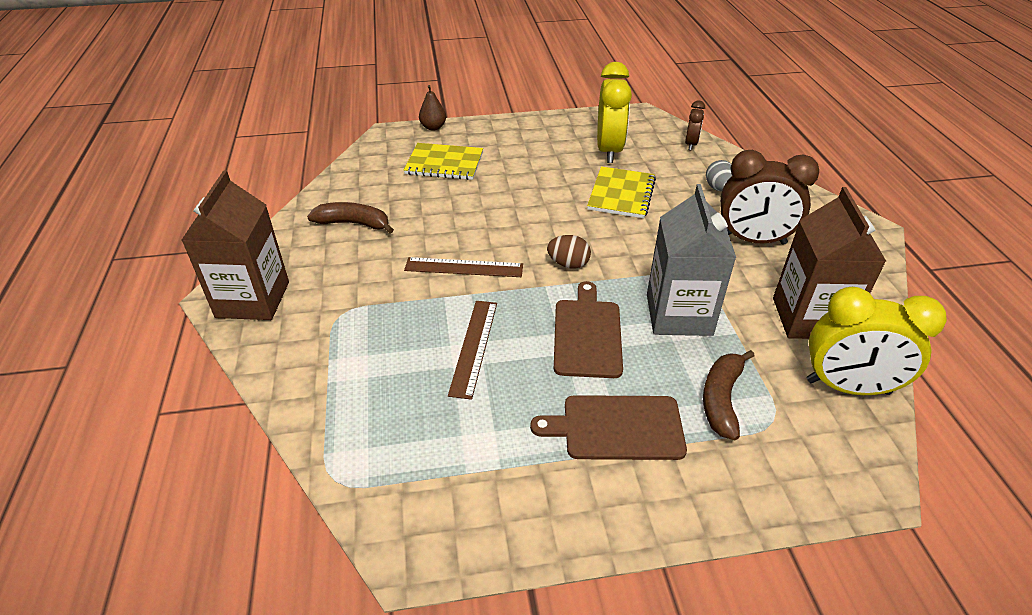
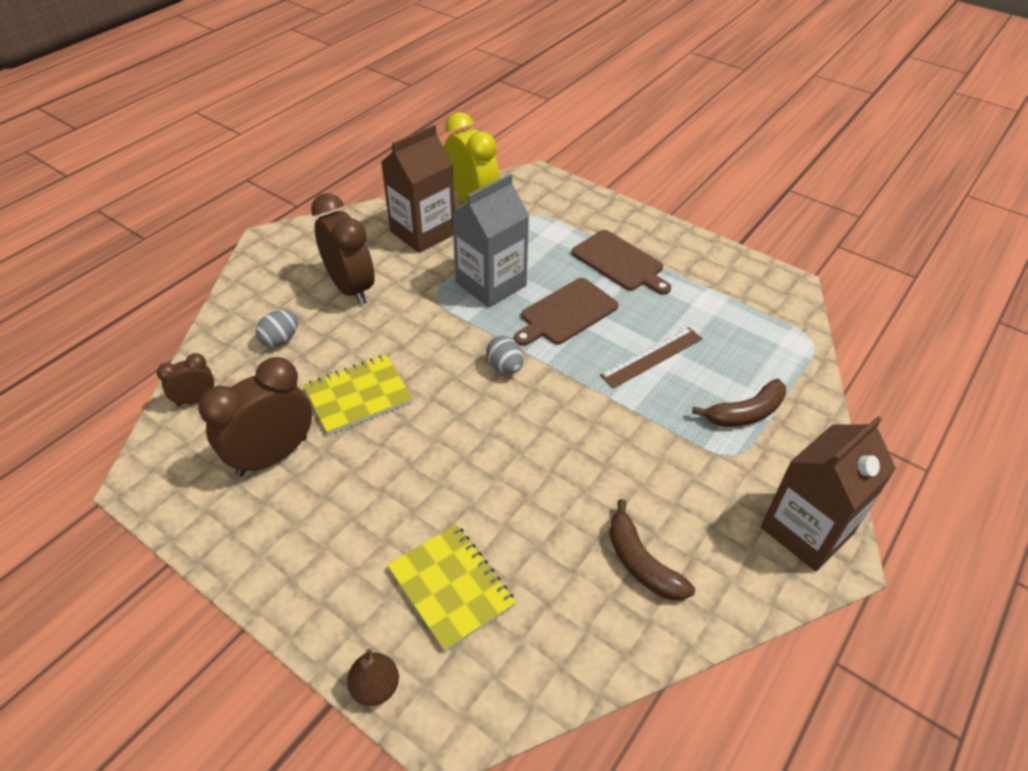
camera: 135 degrees left, 5 degrees up
brown ruler [404,257,523,277] -> none
brown egg [547,235,591,269] -> grey egg [486,336,523,374]
yellow clock [597,62,632,163] -> brown clock [198,357,312,477]
brown banana [703,350,755,440] -> brown banana moved to [692,379,786,427]

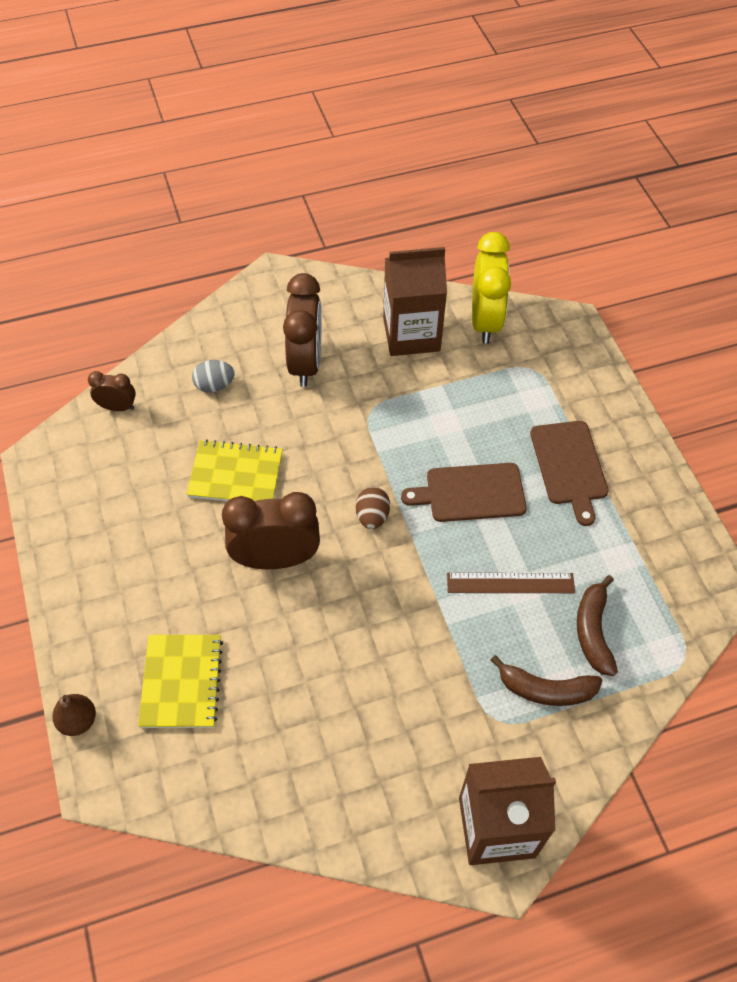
camera: 35 degrees right, 10 degrees up
brown clock [198,357,312,477] -> brown clock moved to [222,492,320,569]
grey carton [452,174,529,308] -> none
grey egg [486,336,523,374] -> brown egg [356,487,390,529]
brown banana [609,499,695,601] -> brown banana moved to [577,575,618,676]

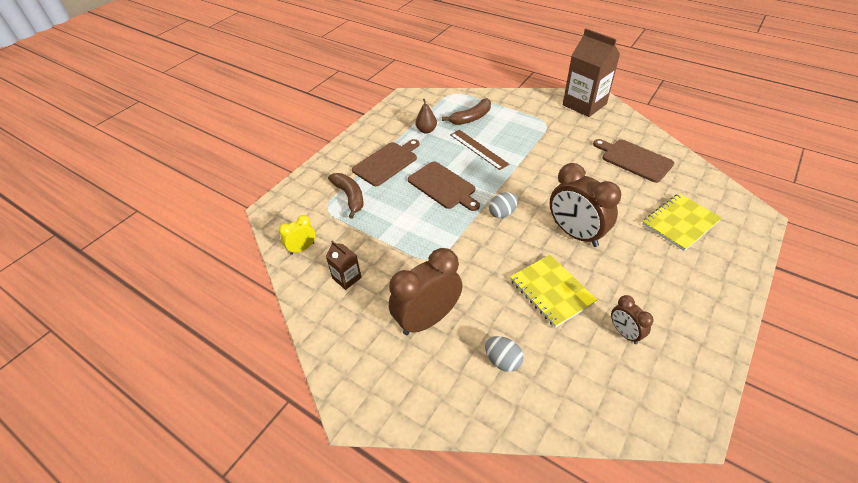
camera: 125 degrees left, 10 degrees down
brown pear [52,694,96,736] -> brown pear moved to [416,99,437,134]
brown clock [88,371,136,411] -> brown clock moved to [611,295,653,344]
brown egg [356,487,390,529] -> grey egg [489,192,518,218]
brown carton [383,247,447,356] -> brown carton [326,241,362,290], size x0.49
yellow clock [472,232,511,344] -> yellow clock [279,215,316,255], size x0.51
brown banana [491,655,603,706] -> brown banana moved to [328,173,364,219]
none -> brown cutting board [593,139,674,183]

